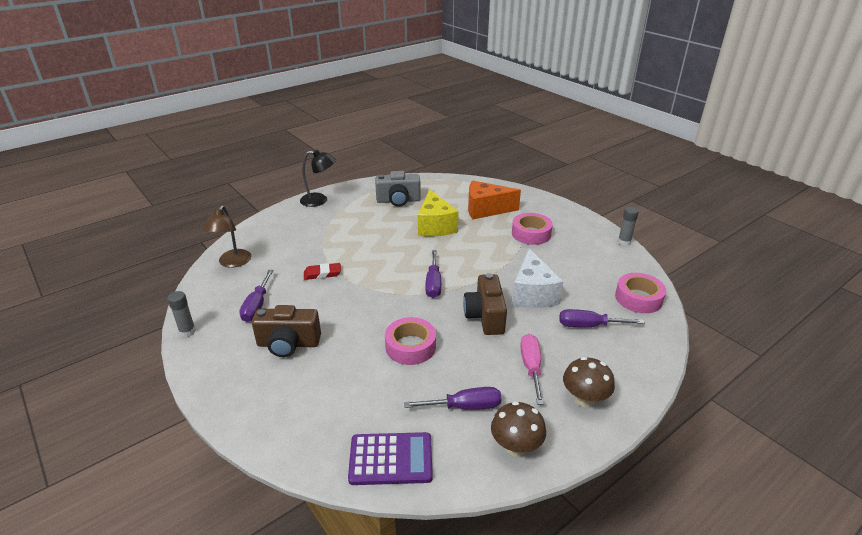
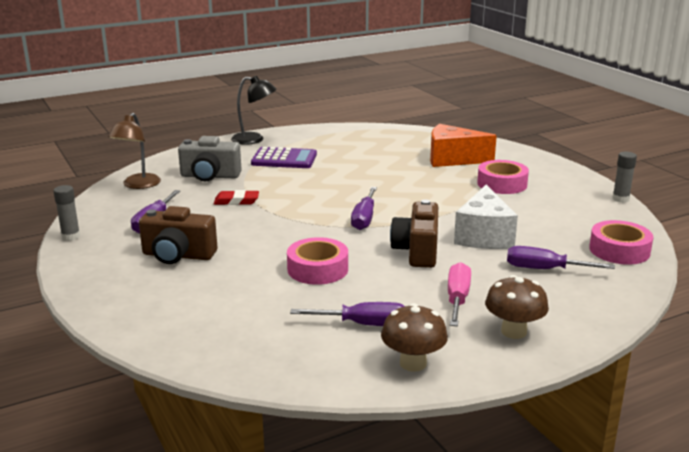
camera: 10 degrees right, 10 degrees down
purple calculator [348,432,433,485] -> purple calculator moved to [251,147,317,168]
grey camera [375,171,421,206] -> grey camera moved to [178,136,242,181]
yellow cheese [418,189,459,237] -> none

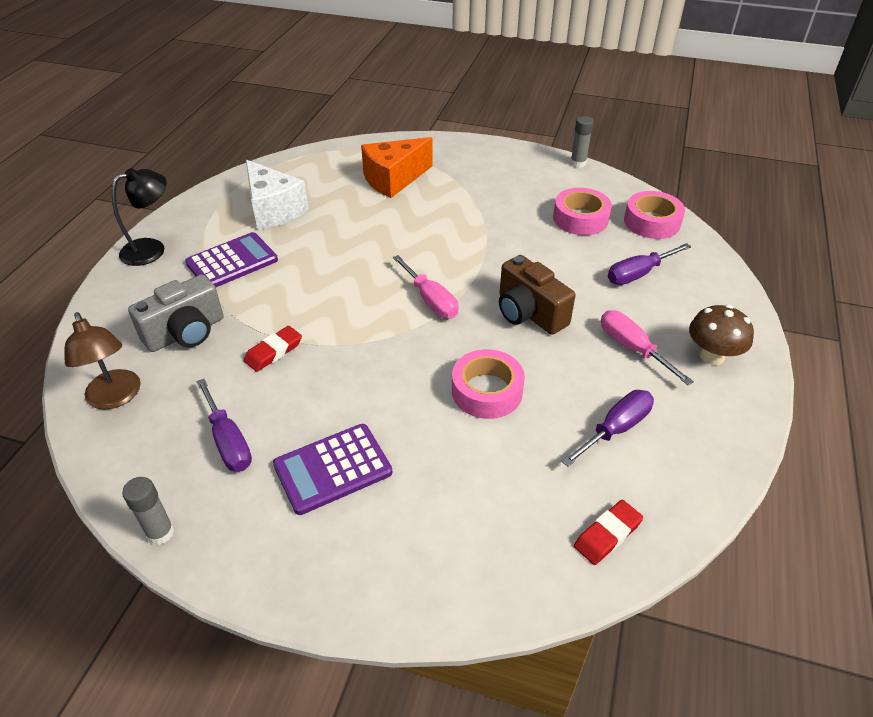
camera: 45 degrees left, 20 degrees up
brown camera [139,206,217,264] -> purple calculator [273,424,392,515]
purple screwdriver [351,187,377,230] -> pink screwdriver [393,255,458,318]
brown mushroom [381,303,448,372] -> none
white cheese [454,184,518,249] -> white cheese moved to [246,160,309,230]
pink tape [477,160,529,194] -> pink tape moved to [553,188,612,235]
none -> red eraser [574,500,643,565]

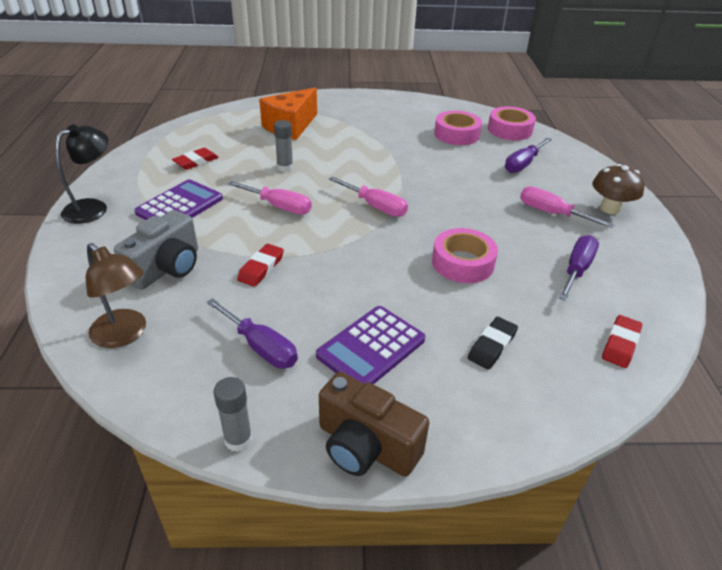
camera: 20 degrees left, 5 degrees down
white cheese [246,160,309,230] -> red eraser [172,148,219,170]
brown camera [499,255,576,335] -> brown camera moved to [319,372,430,477]
grey glue stick [570,116,594,168] -> grey glue stick moved to [274,120,293,172]
none -> pink screwdriver [228,181,312,214]
none -> black eraser [468,317,518,370]

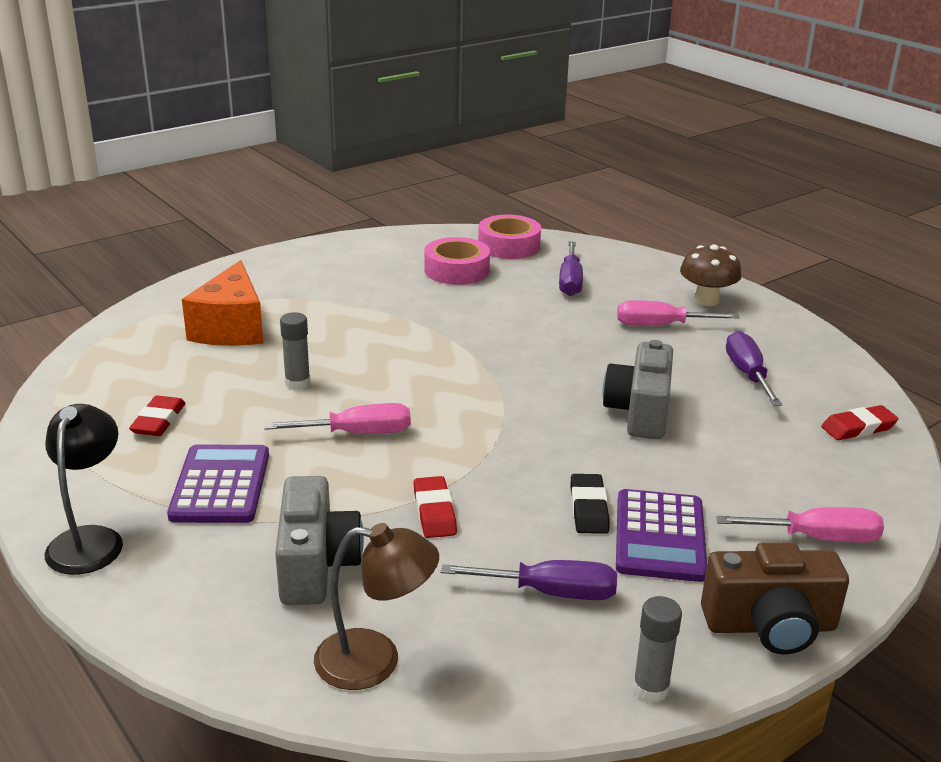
camera: 35 degrees left, 10 degrees down
pink screwdriver [329,176,408,217] -> pink screwdriver moved to [716,507,884,543]
pink tape [432,228,498,283] -> grey camera [602,340,673,439]
black eraser [468,317,518,370] -> black eraser moved to [571,474,609,534]
red eraser [602,315,642,368] -> red eraser turned 75 degrees clockwise [821,405,899,440]

